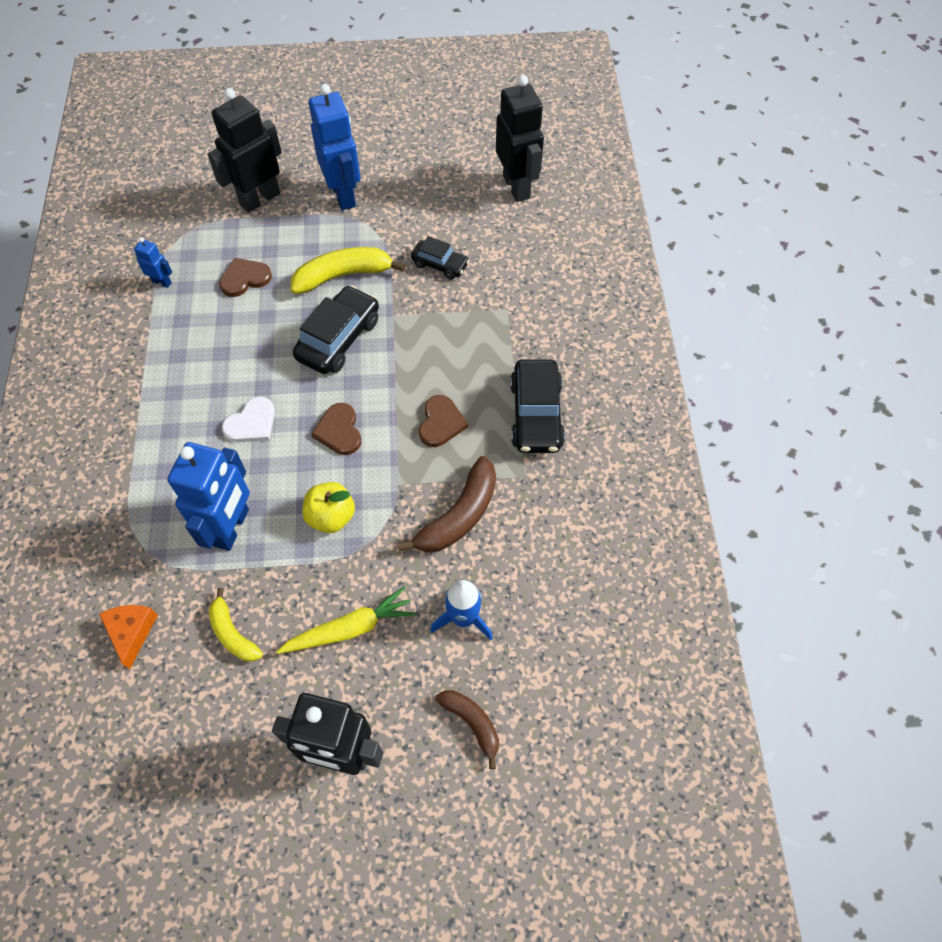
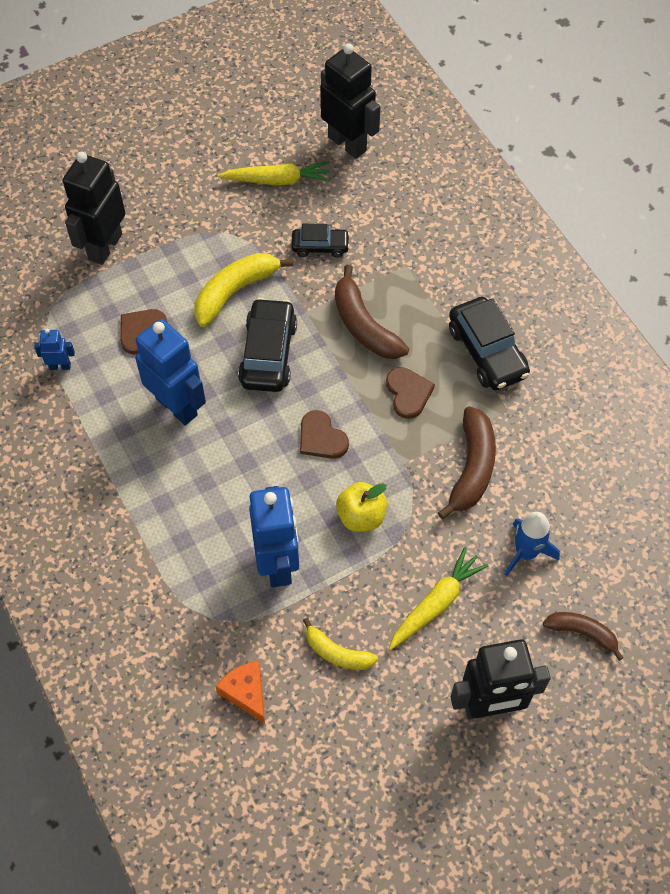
camera: 25 degrees left, 0 degrees up
white heart [222,396,275,443] -> none
blue robot [309,84,360,210] -> blue robot moved to [135,319,206,425]
none -> yellow carrot [218,161,330,185]
none -> brown banana [335,265,409,359]

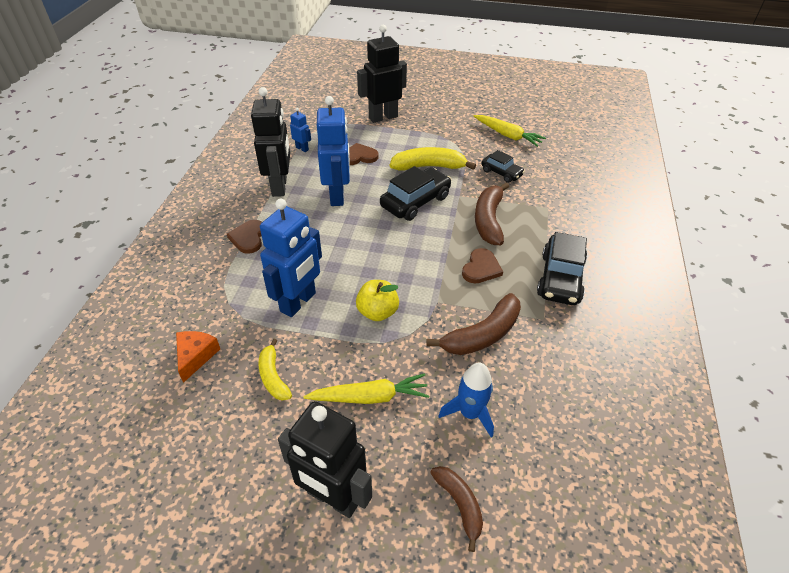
camera: 40 degrees right, 15 degrees down
brown heart [300,410,349,459] -> brown heart moved to [227,220,262,254]
black robot [320,43,381,159] -> black robot moved to [251,87,290,197]

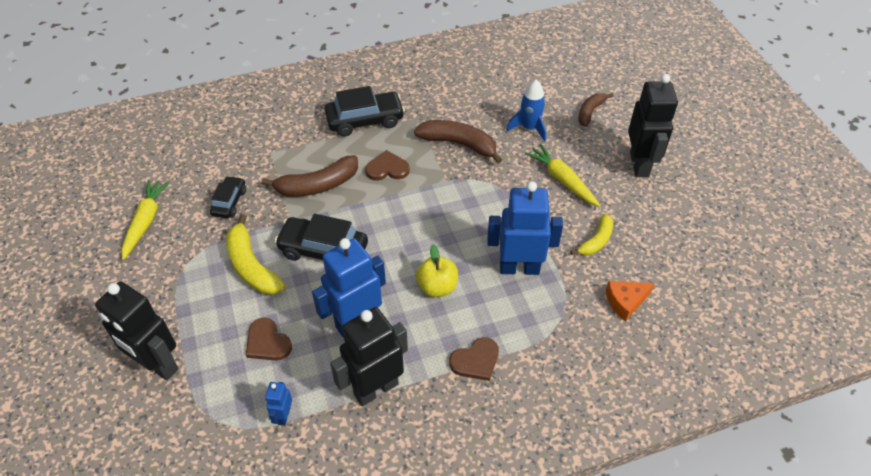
camera: 120 degrees left, 5 degrees up
yellow apple [356,280,399,321] -> yellow apple moved to [416,245,458,297]

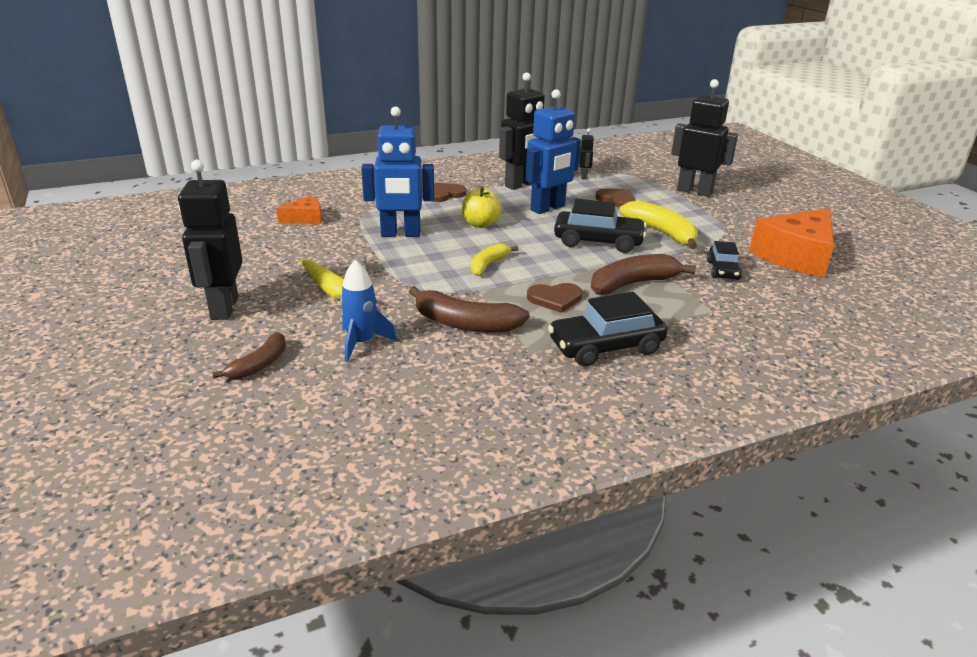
camera: 175 degrees right, 20 degrees down
yellow carrot [122,180,170,260] -> orange cheese [749,208,834,278]
blue robot [265,382,292,426] -> black robot [579,129,594,179]
yellow banana [571,214,613,256] -> yellow banana moved to [471,243,518,276]

